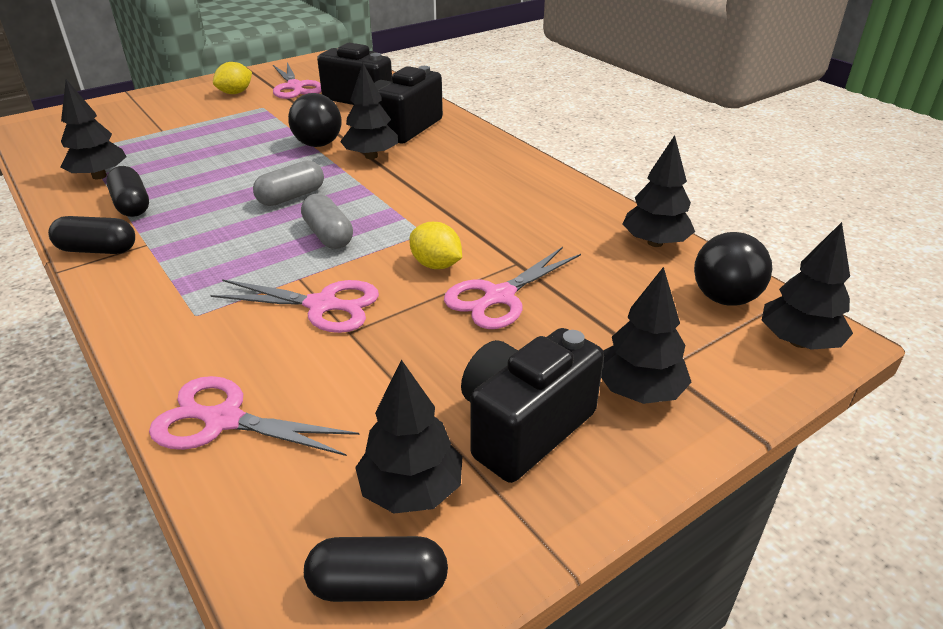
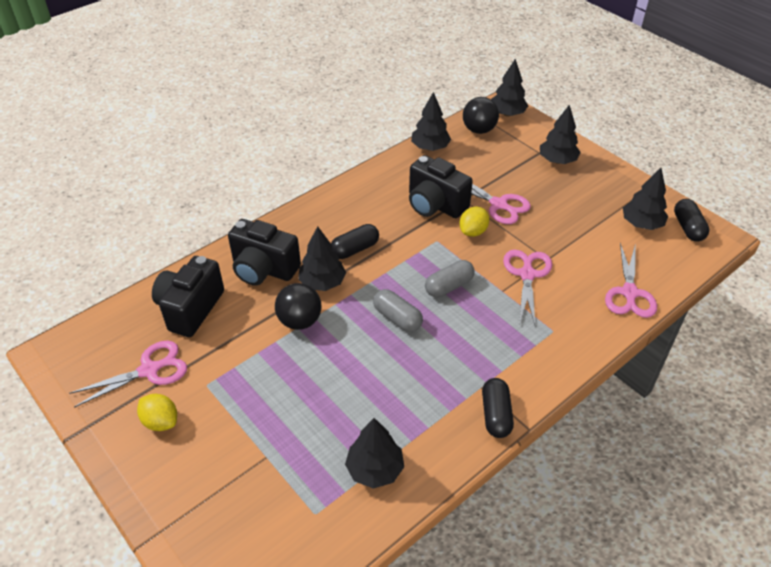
camera: 95 degrees left, 10 degrees up
black capsule [106,166,149,217] -> black capsule moved to [331,224,379,259]
black camera [461,328,604,483] -> black camera moved to [409,155,473,218]

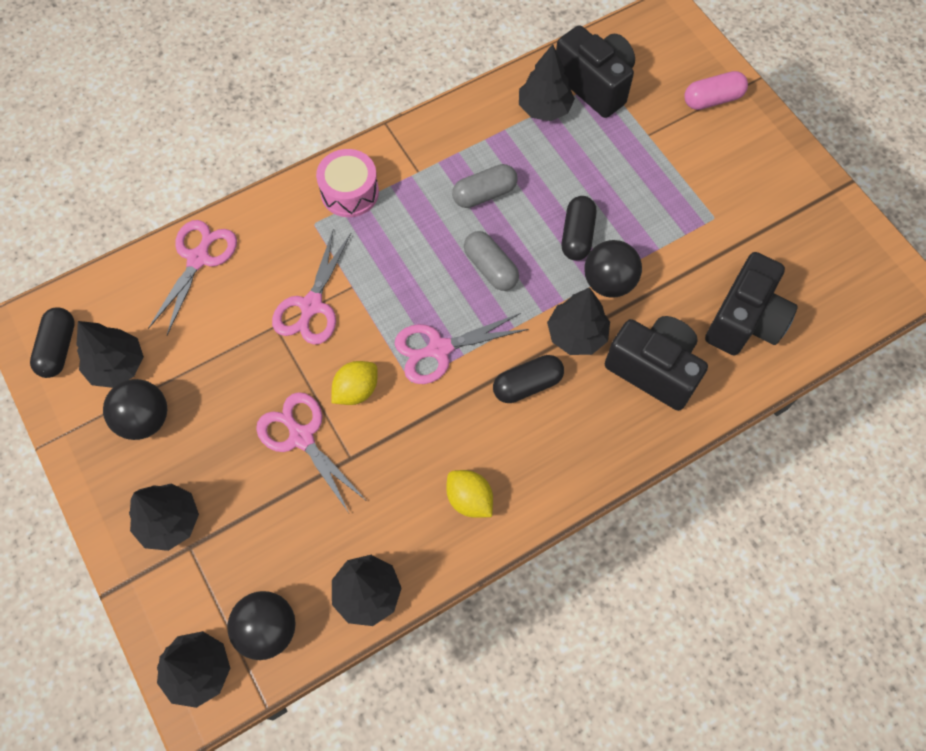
camera: 170 degrees left, 20 degrees up
pink scissors [69,341,187,408] -> pink scissors moved to [395,313,528,384]
yellow lemon [137,394,177,431] -> yellow lemon moved to [446,470,493,518]
black camera [409,155,473,218] -> black camera moved to [556,25,635,118]
grey capsule [425,260,475,297] -> grey capsule moved to [452,164,517,208]
black capsule [482,378,514,438] -> black capsule moved to [562,196,596,261]
none -> black ball [103,379,167,440]
none -> pink drum [316,149,379,217]
none -> pink capsule [685,71,748,110]

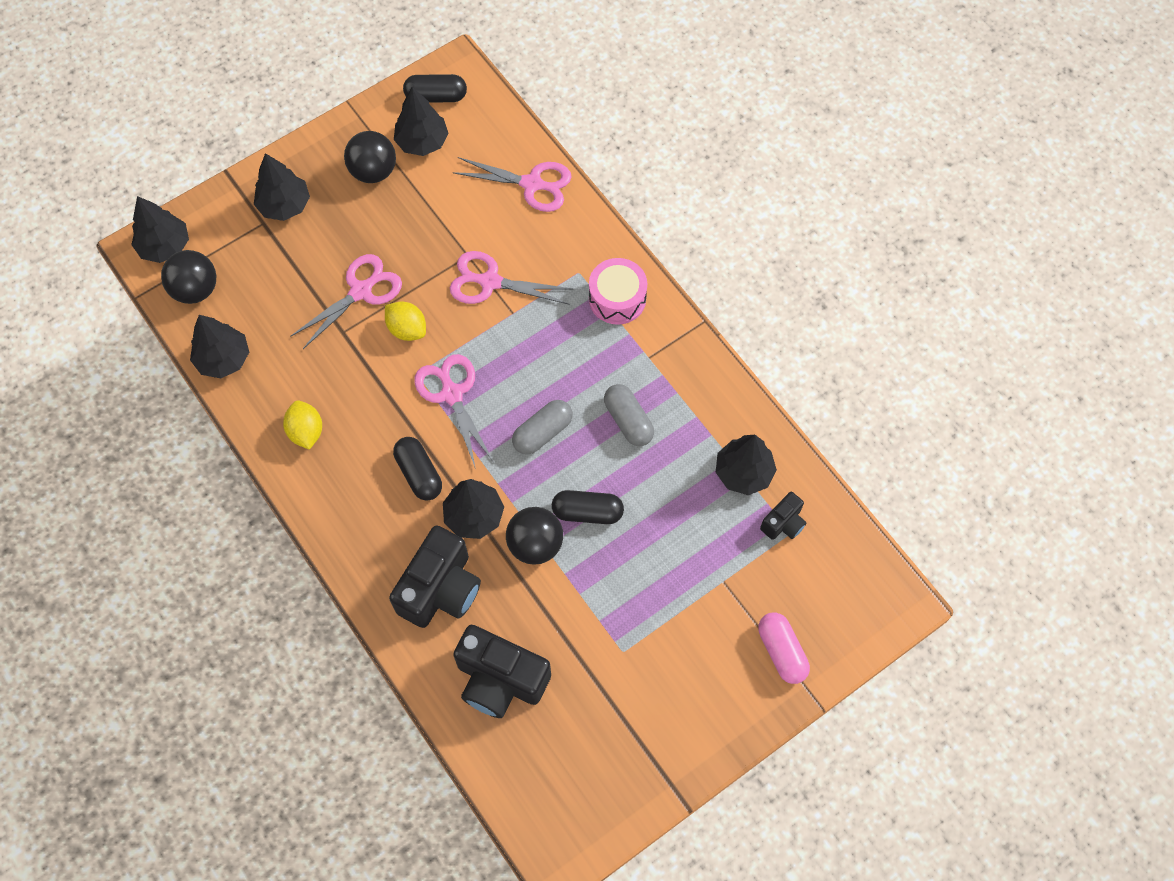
camera: 85 degrees right, 0 degrees up
yellow lemon [446,470,493,518] -> yellow lemon turned 60 degrees counterclockwise [283,400,322,450]
black camera [556,25,635,118] -> black camera [760,492,806,540], size x0.51

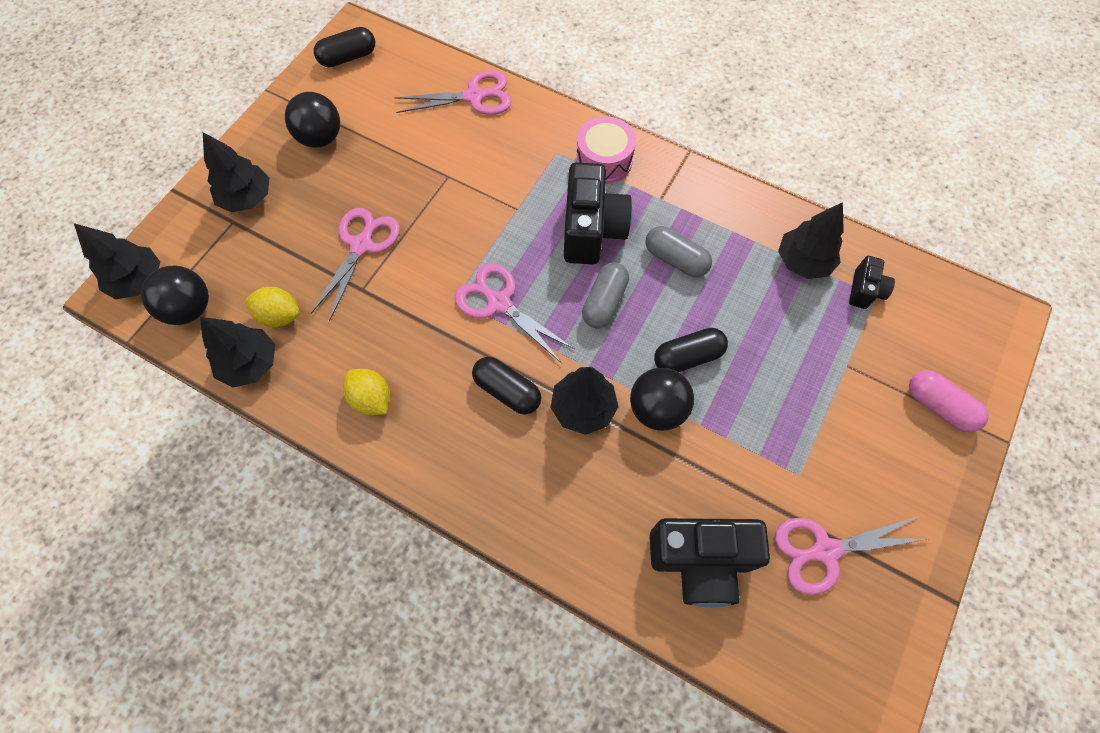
camera: 25 degrees left, 0 degrees up
yellow lemon [385,302,426,341] -> yellow lemon moved to [245,287,300,327]
black camera [389,525,481,628] -> black camera moved to [564,162,632,264]
black tree [394,87,449,156] -> none
pink scissors [450,251,572,304] -> pink scissors moved to [775,517,926,595]

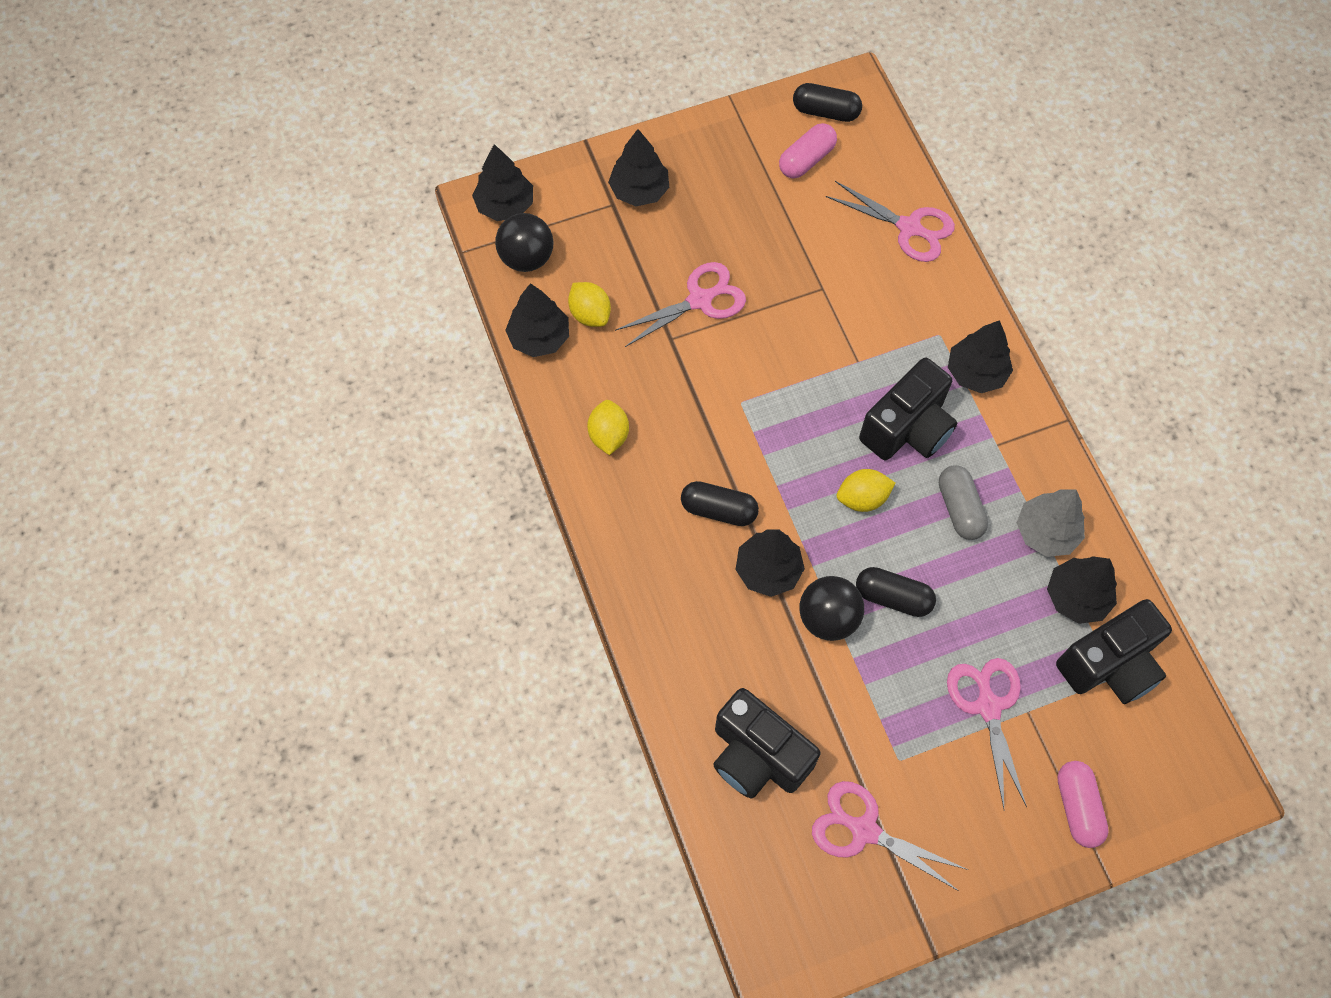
camera: 40 degrees right, 0 degrees up
black ball [285,92,340,148] -> none
pink scissors [455,263,574,362] -> pink scissors moved to [947,658,1027,809]
black capsule [472,357,541,414] -> black capsule turned 60 degrees counterclockwise [681,481,759,526]
pink drum [576,116,636,184] -> black tree [948,320,1013,393]
grey capsule [582,262,629,329] -> yellow lemon [837,469,896,512]
black camera [849,256,895,309] -> black camera [1056,599,1172,704], size x1.96
none -> pink capsule [779,123,837,178]
none -> grey tree [1017,489,1085,557]

